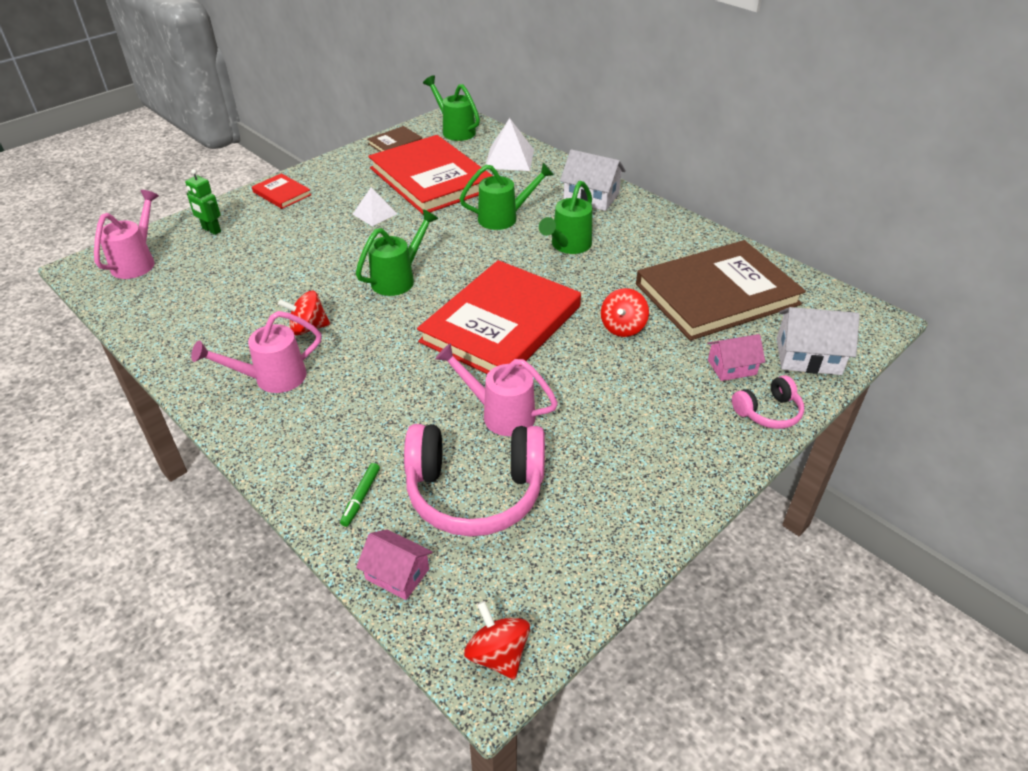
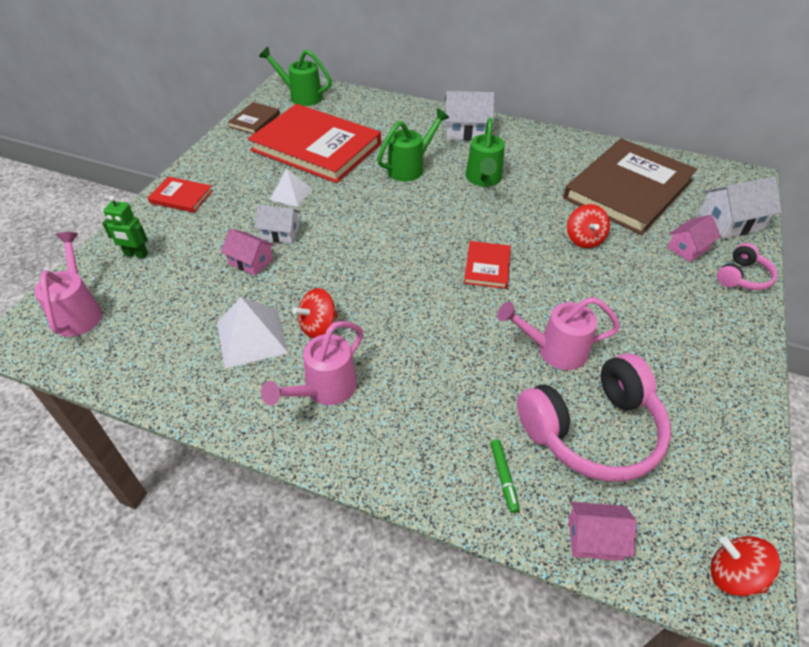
camera: 25 degrees left, 5 degrees up
green watering can [356,209,438,296] -> none
red book [417,260,581,374] -> red book [464,241,511,289], size x0.43
white pyramid [486,118,534,171] -> white pyramid moved to [217,297,288,368]
none -> pink house [221,229,274,276]
none -> white house [255,205,301,243]

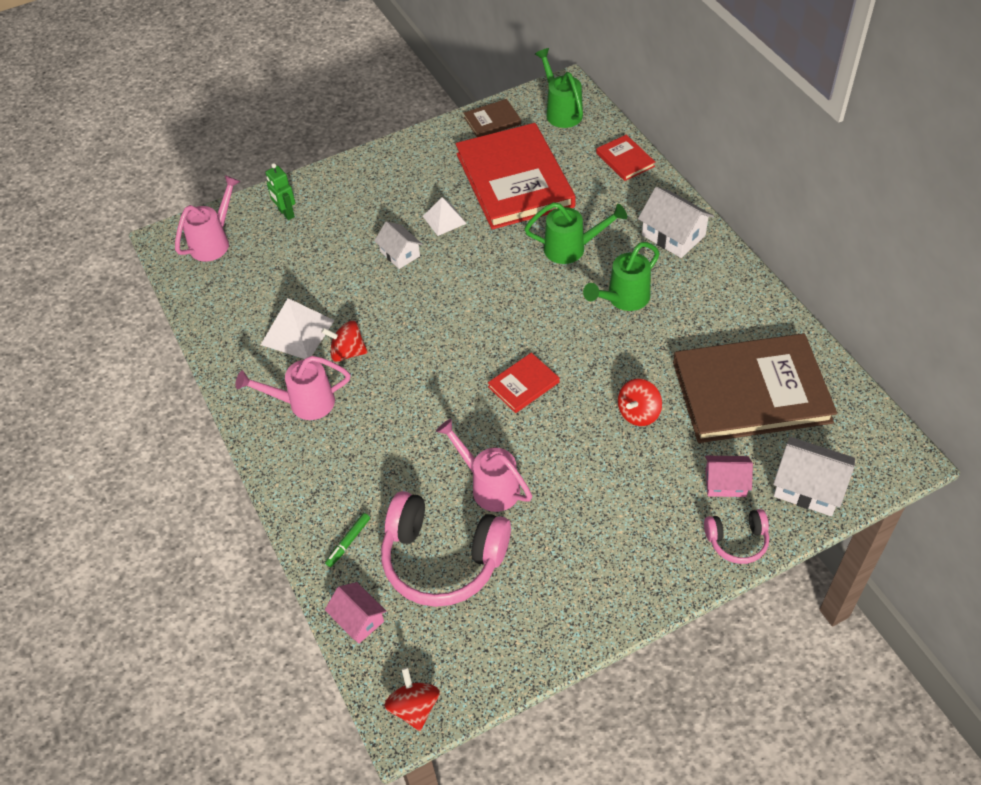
camera: 45 degrees right, 5 degrees up
red book [148,177,213,213] -> red book moved to [596,135,655,181]
pink house [221,229,274,276] -> none

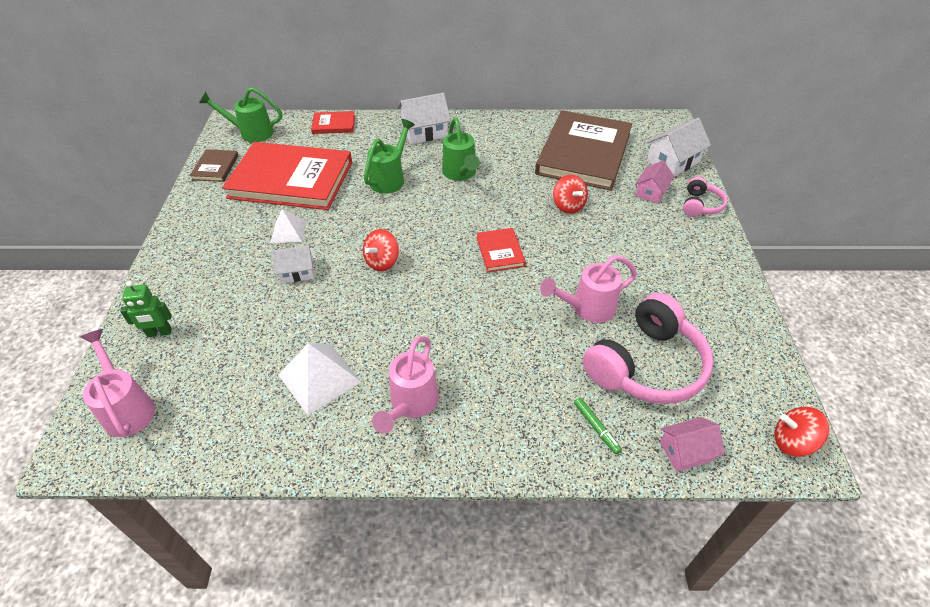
camera: 65 degrees left, 5 degrees down
red spinning top [321,321,368,362] -> red spinning top moved to [363,229,399,271]

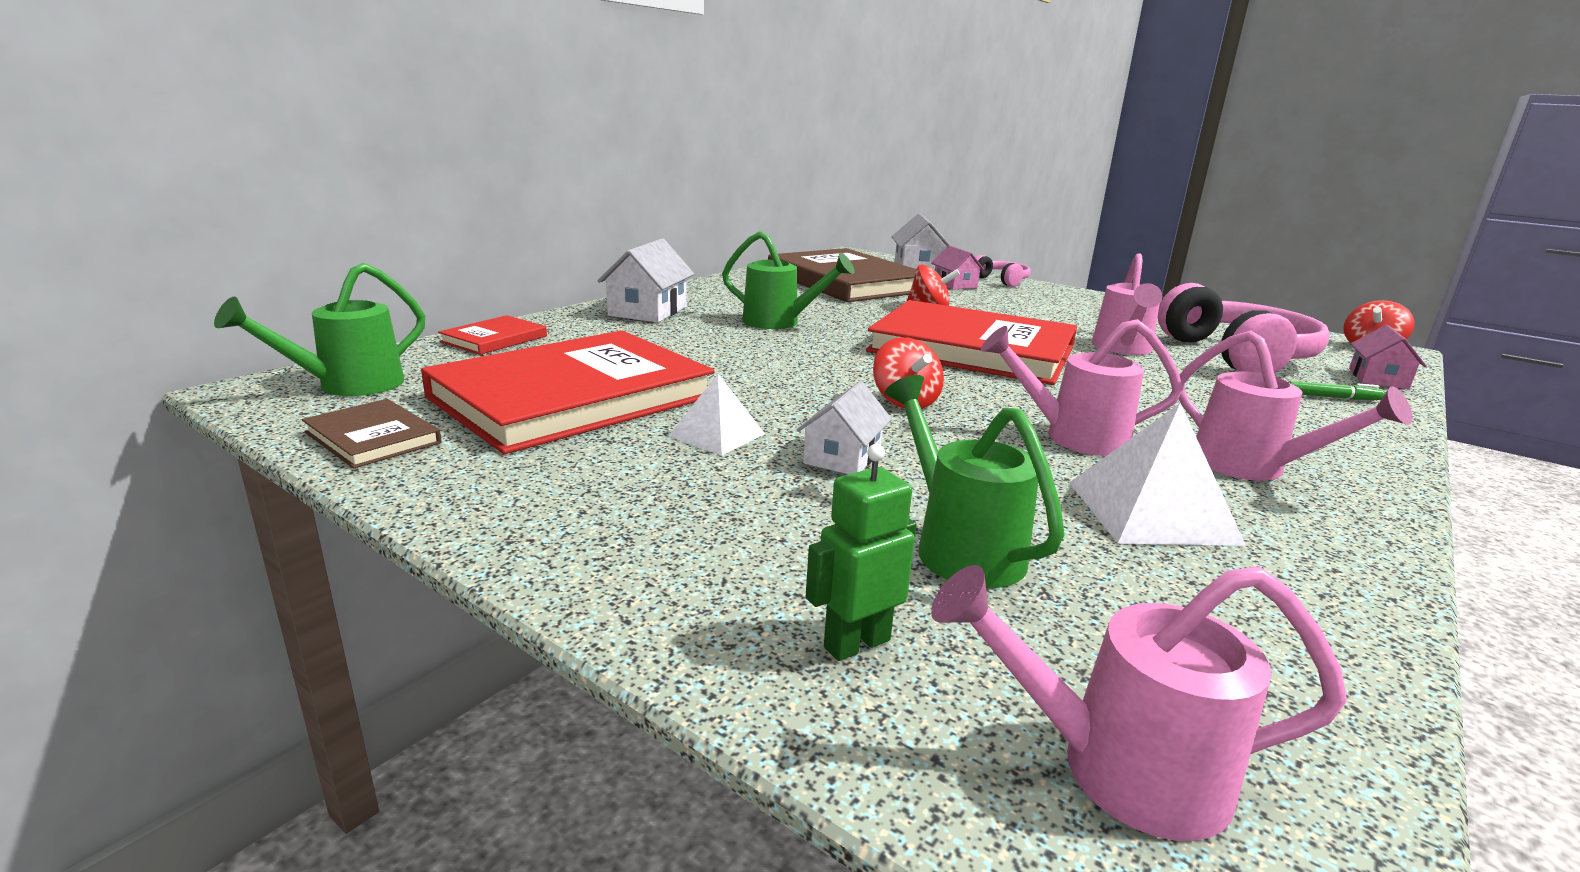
camera: 55 degrees left, 25 degrees down
green robot [120,281,172,337] -> green robot turned 150 degrees counterclockwise [806,444,916,661]
green watering can [364,119,415,194] -> green watering can moved to [885,375,1065,588]
red book [476,228,526,272] -> red book [866,300,1077,385], size x2.31
none -> pink watering can [981,319,1183,456]

